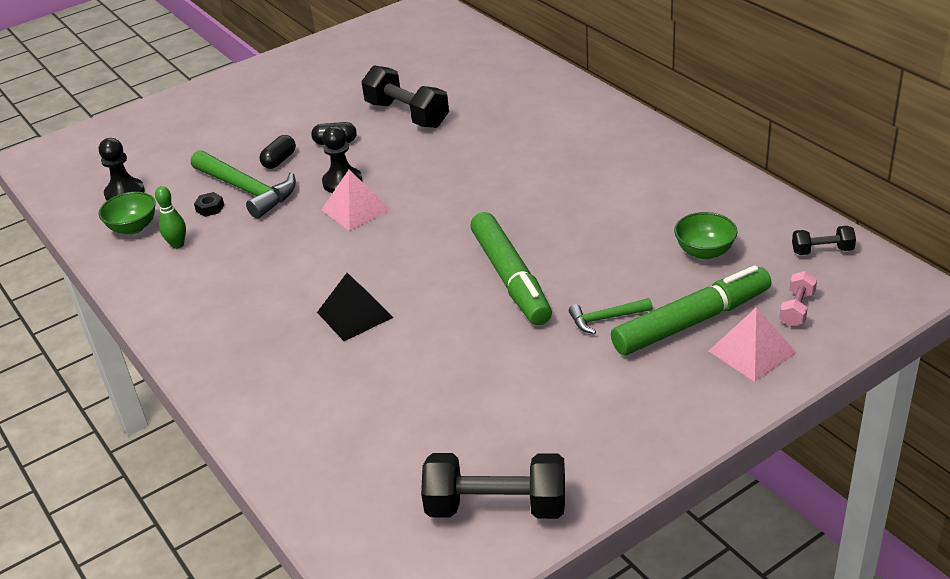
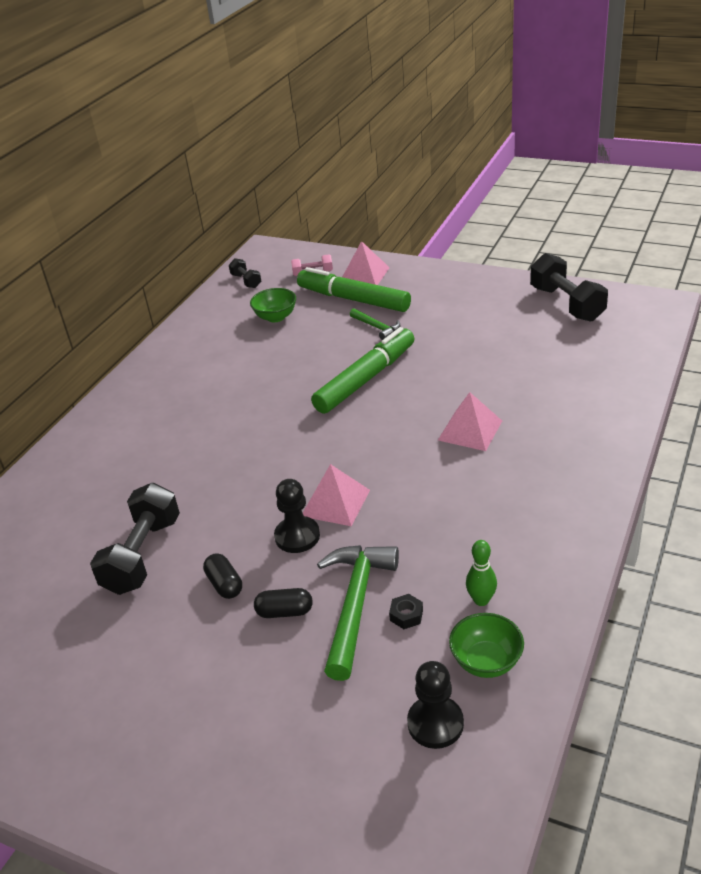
camera: 120 degrees left, 0 degrees up
black pyramid [317,273,394,341] -> pink pyramid [438,392,502,451]

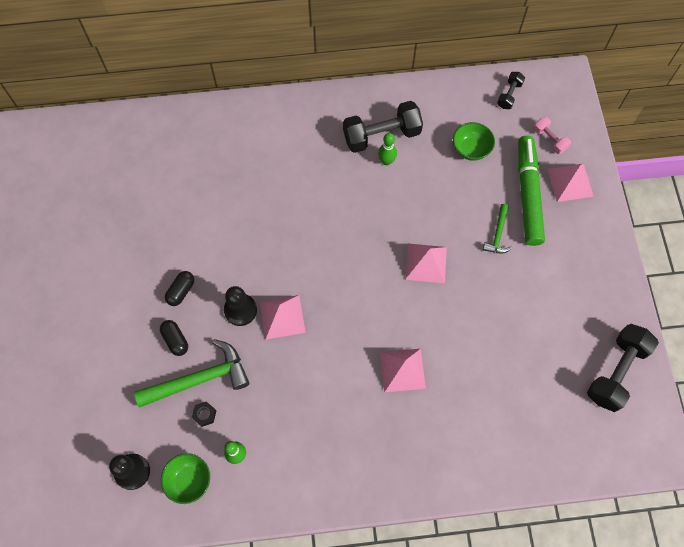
camera: 55 degrees right, 30 degrees up
black dumbbell [90,483,180,595] -> black dumbbell moved to [343,101,423,153]
green marker [311,327,415,414] -> pink pyramid [405,243,447,283]
none -> green bowling pin [378,133,397,165]

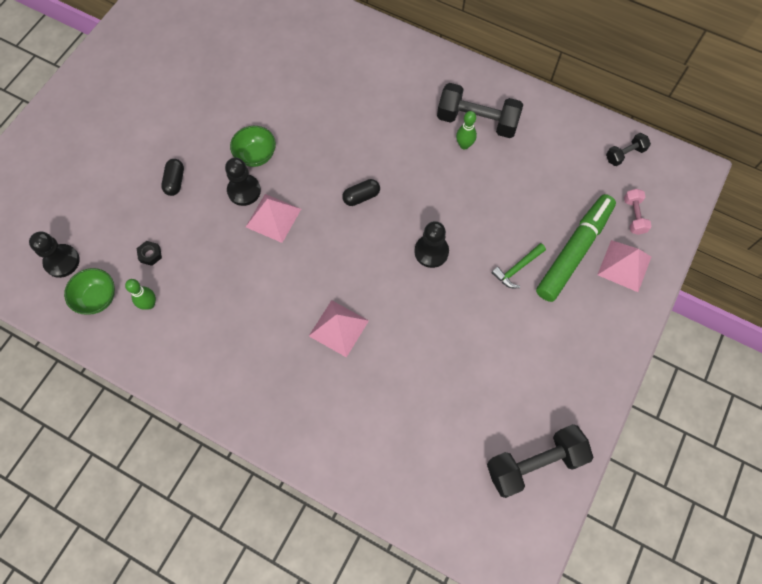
camera: 35 degrees right, 0 degrees up
green hammer [134,339,249,408] -> none
black capsule [165,271,194,306] -> black capsule moved to [342,179,380,206]
pink pyramid [405,243,447,283] -> black pawn [414,221,449,268]
green bowl [453,122,495,161] -> green bowl moved to [230,126,276,167]

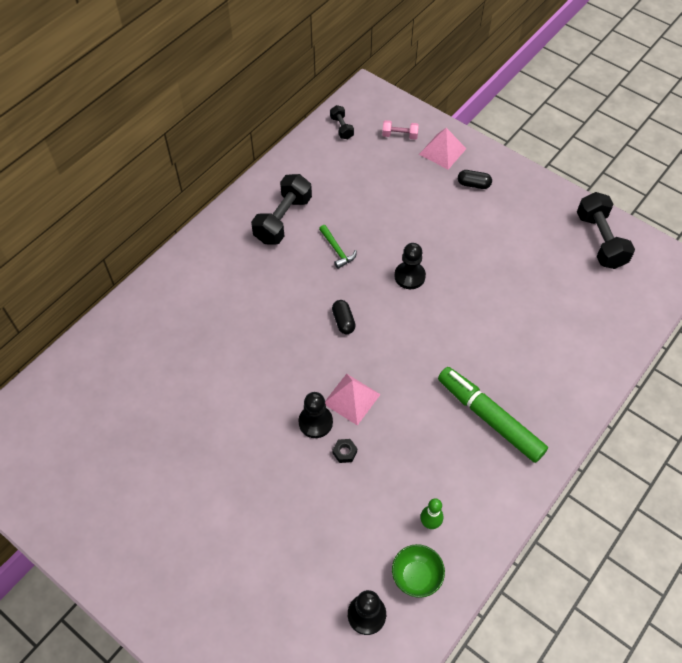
camera: 80 degrees left, 10 degrees down
black nut [137,241,162,266] -> black nut moved to [333,439,357,463]
black capsule [161,159,184,196] -> black capsule moved to [458,170,492,189]
green bowl [230,126,276,167] -> none
pink pyramid [309,300,369,358] -> none
green bowling pin [456,111,477,149] -> none
green hammer [492,243,546,288] -> green hammer moved to [319,225,357,269]
green marker [536,194,616,302] -> green marker moved to [438,367,548,463]

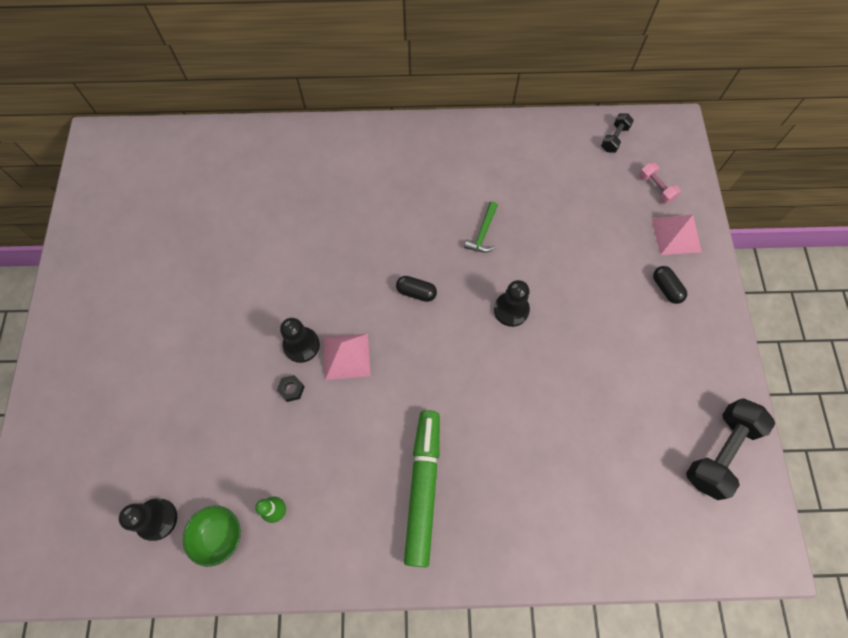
camera: 50 degrees right, 10 degrees up
black dumbbell [251,174,312,245] -> none
black capsule [332,300,356,334] -> black capsule turned 75 degrees clockwise [396,276,437,302]

